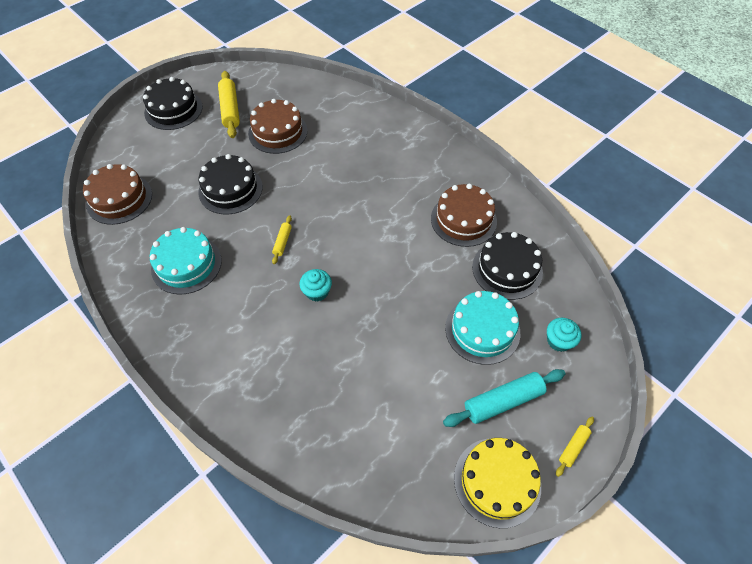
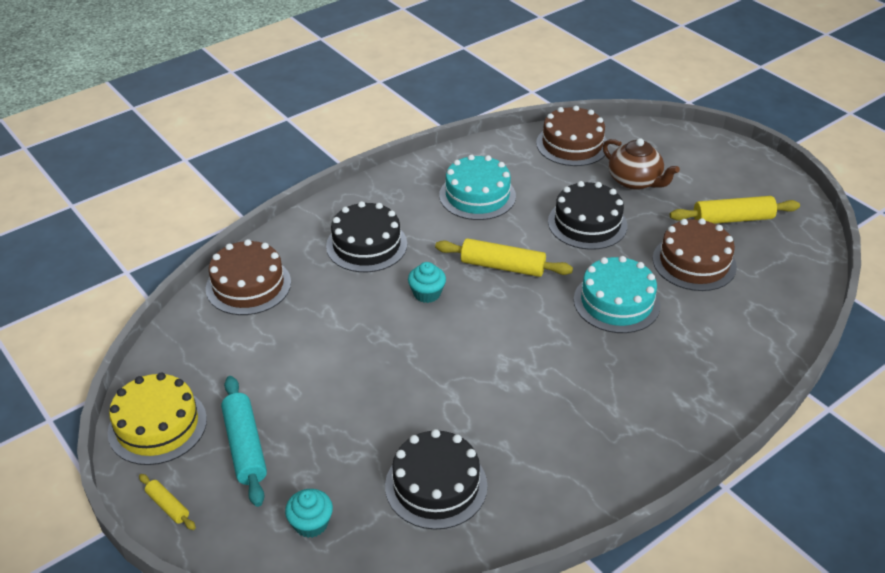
camera: 95 degrees right, 15 degrees down
black cake [143,77,203,130] -> black cake moved to [326,201,407,272]
yellow rolling pin [272,215,292,264] -> yellow rolling pin [435,238,573,277], size x1.91
brown cake [431,184,497,247] -> brown cake moved to [206,239,291,315]
turquoise cake [445,291,520,365] -> turquoise cake moved to [574,256,661,333]
none -> brown teapot [603,138,680,190]

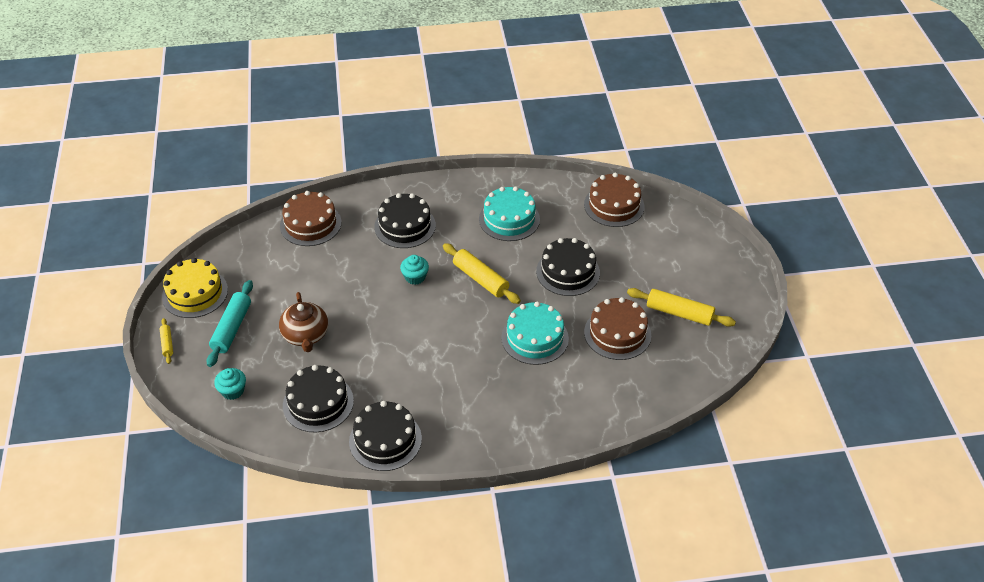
camera: 30 degrees right, 5 degrees up
brown teapot [603,138,680,190] -> brown teapot moved to [279,292,328,352]
none -> black cake [349,401,422,471]

